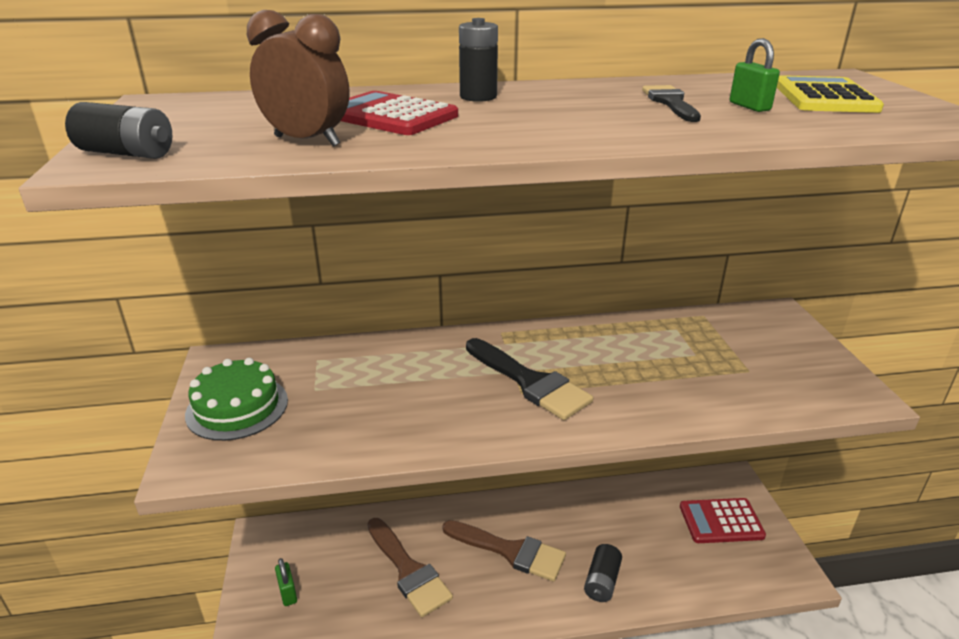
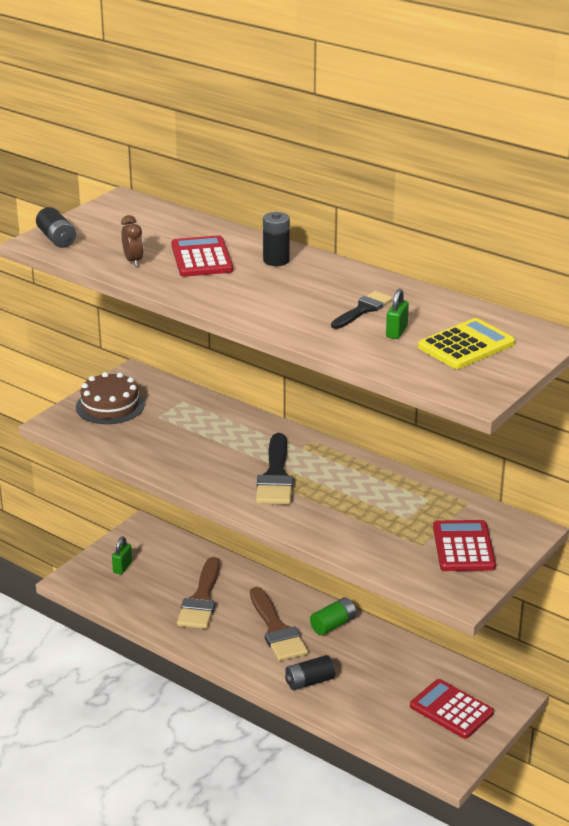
camera: 45 degrees right, 0 degrees up
green cake [185,358,288,441] -> brown cake [76,372,145,424]
brown clock [247,10,349,147] -> brown clock [121,215,143,267], size x0.65
none -> green battery [310,597,356,635]
none -> red calculator [433,520,496,571]

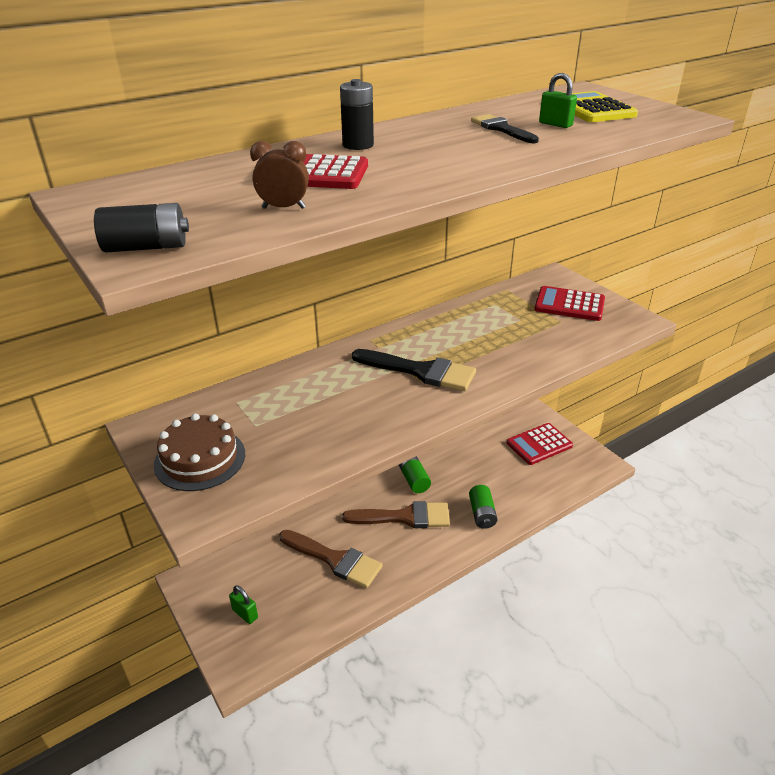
camera: 70 degrees left, 5 degrees up
black battery [285,655,335,690] -> green battery [469,485,498,529]

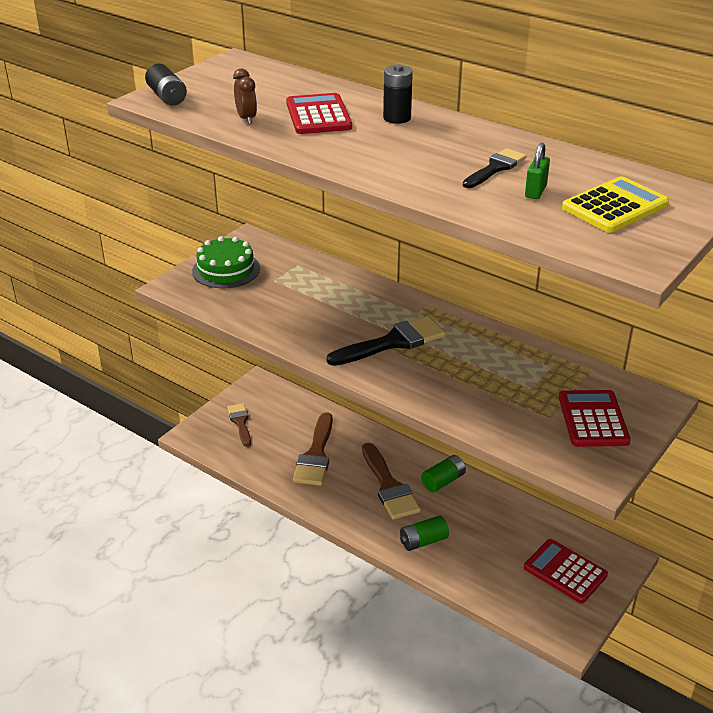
camera: 70 degrees right, 0 degrees up
brown cake [154,413,245,491] -> green cake [192,236,260,288]
green padlock [229,585,258,624] -> brown brush [227,403,251,447]
black brush [352,349,476,391] -> black brush turned 120 degrees counterclockwise [326,316,445,366]

